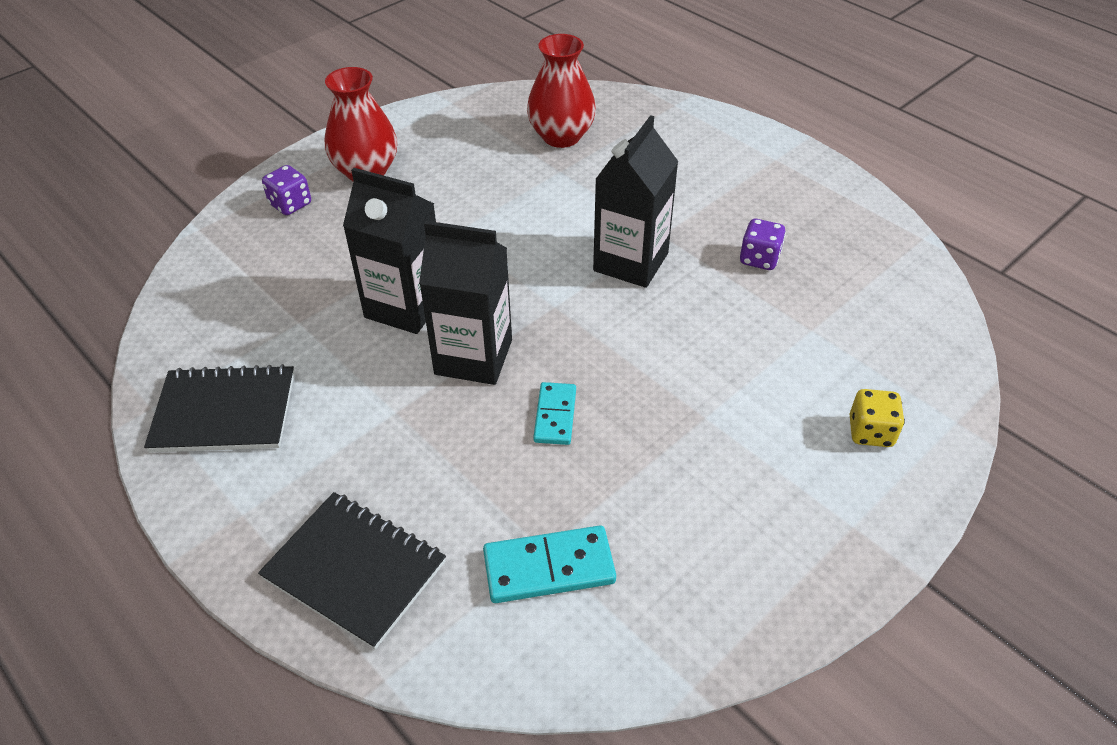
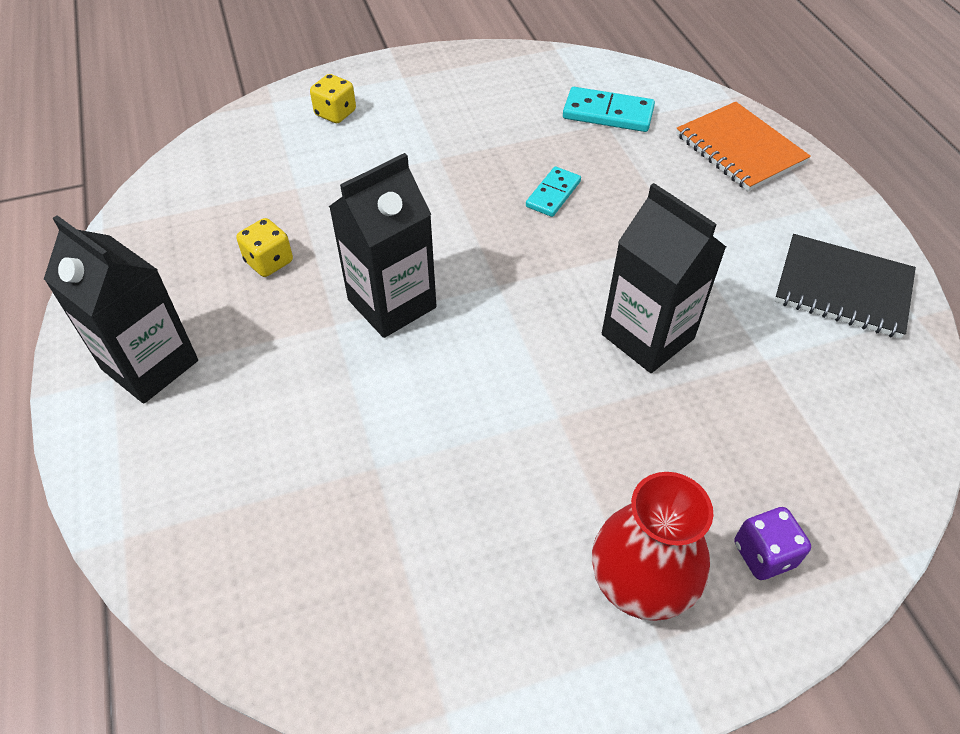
camera: 155 degrees left, 5 degrees up
black notebook [258,492,446,650] -> orange notebook [676,102,811,191]
black carton [419,221,512,385] -> black carton moved to [44,215,198,404]
red vase [527,34,596,148] -> none
purple dice [740,219,786,270] -> yellow dice [236,218,293,277]

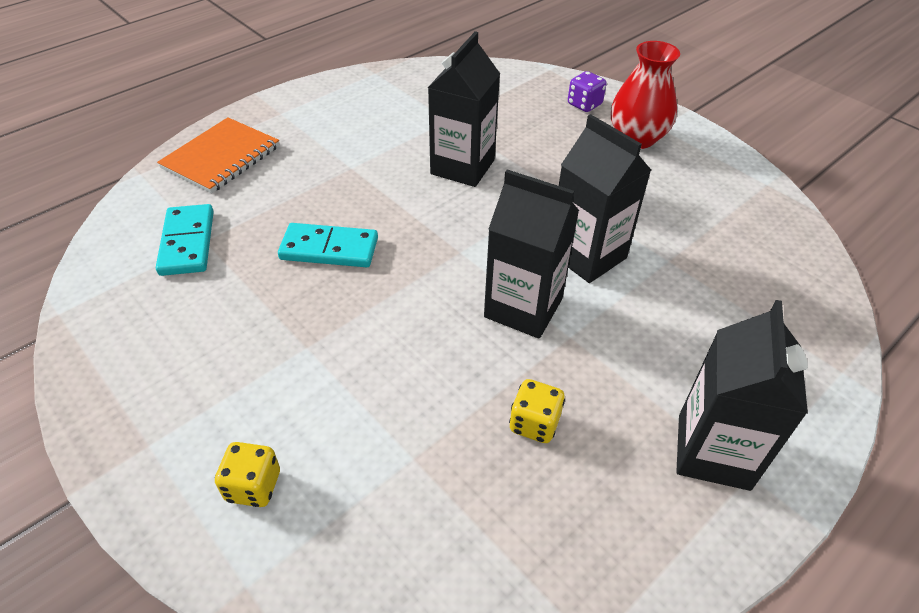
camera: 115 degrees left, 5 degrees down
turquoise domino [526,167,581,217] -> turquoise domino [278,223,378,267], size x1.50
black notebook [775,234,916,339] -> none
none -> black carton [559,114,651,283]

